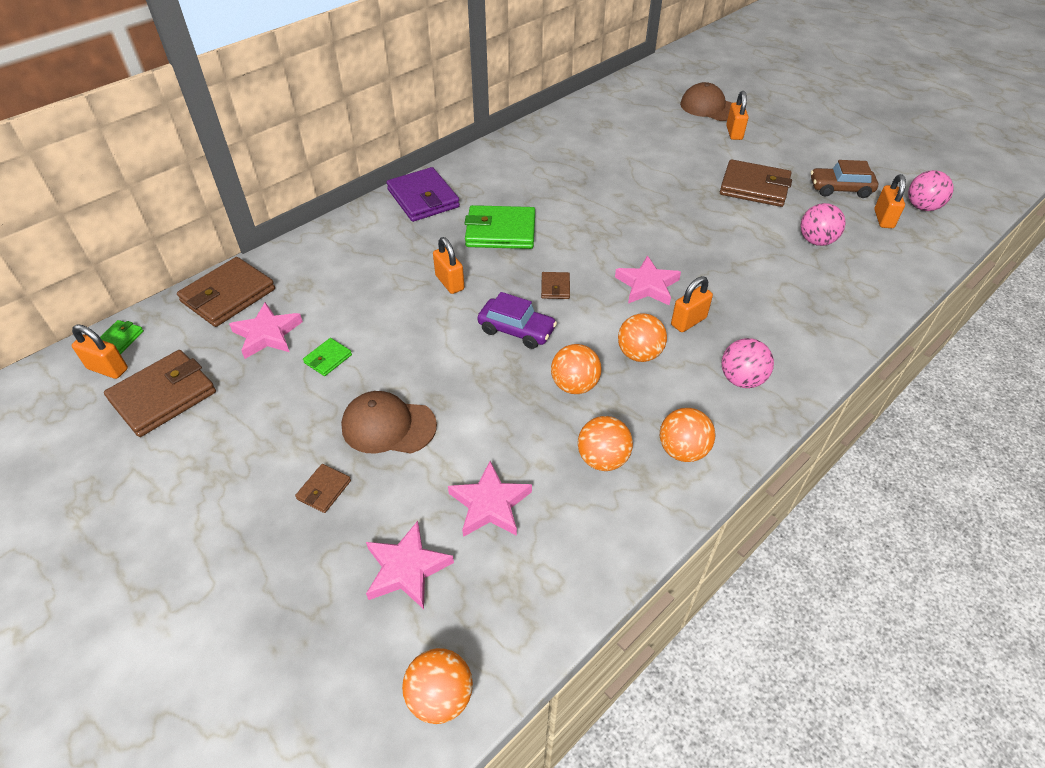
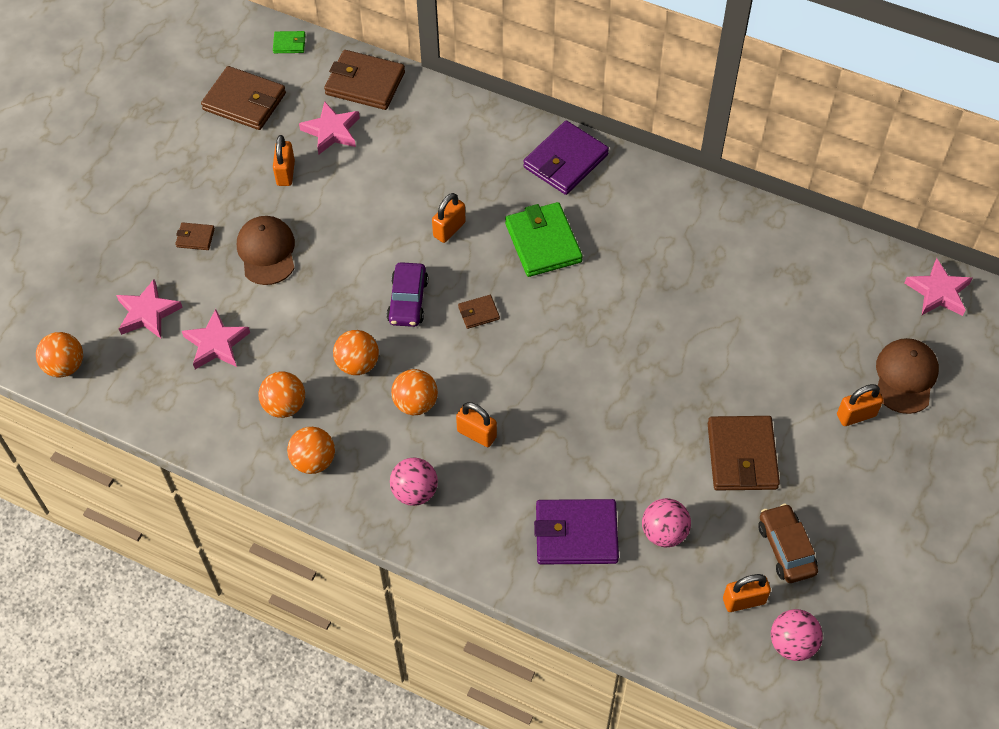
camera: 70 degrees right, 10 degrees up
orange padlock [72,324,128,379] -> orange padlock moved to [273,135,295,186]
green wallet [303,338,352,376] -> none
pink star [615,255,681,305] -> pink star moved to [904,258,972,316]
none -> purple wallet [534,499,619,564]

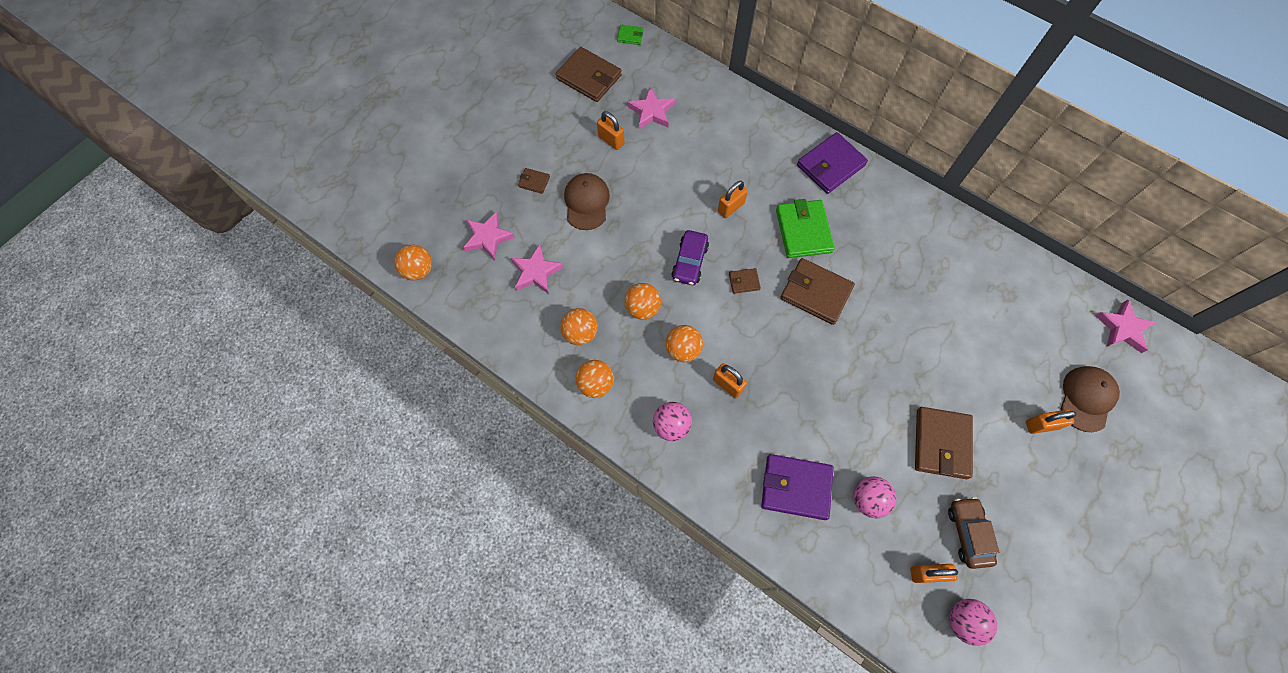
camera: 10 degrees right, 10 degrees up
orange padlock [273,135,295,186] -> orange padlock turned 60 degrees counterclockwise [597,111,624,150]
brown wallet [324,50,405,110] -> brown wallet moved to [780,258,855,325]

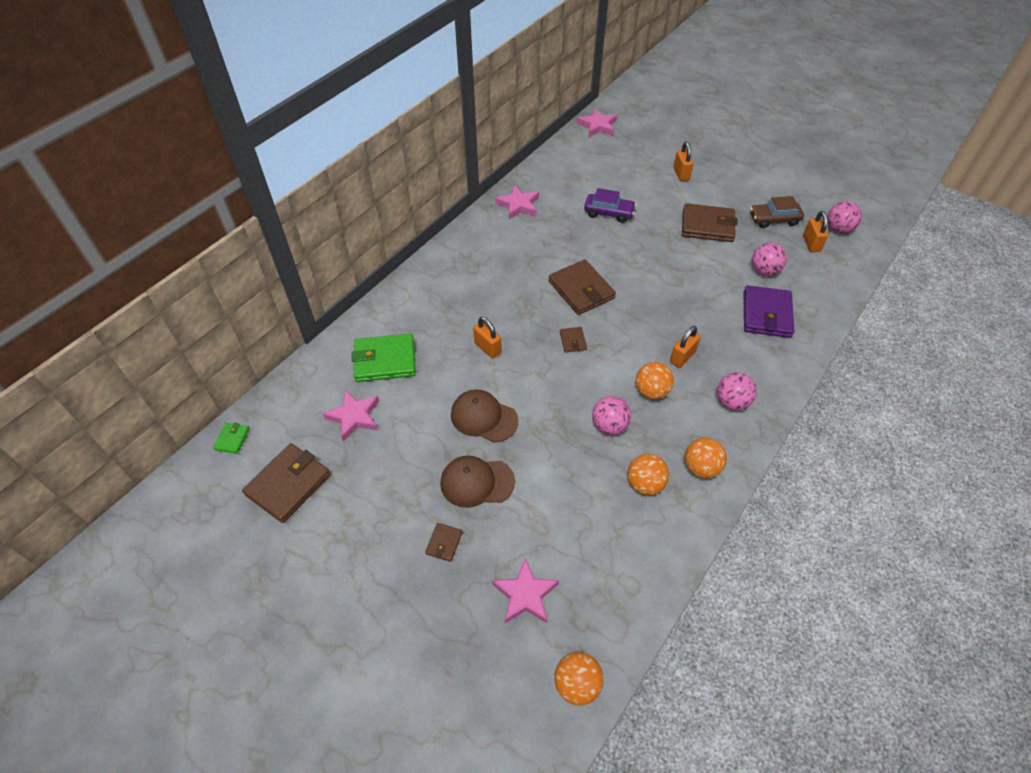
camera: 90 degrees left, 15 degrees down
pink star [511,244,563,294] -> pink star moved to [495,185,539,219]
orange padlock [597,111,624,150] -> none
orange ball [624,283,661,320] -> pink ball [592,396,631,435]
purple car [671,230,709,285] -> purple car moved to [584,188,636,223]
green wallet [776,199,835,258] -> green wallet moved to [351,333,416,382]
brown wallet [780,258,855,325] -> brown wallet turned 60 degrees counterclockwise [549,259,616,315]
purple wallet [797,132,868,194] -> none
brown cap [1061,366,1120,432] -> brown cap moved to [451,390,518,443]

